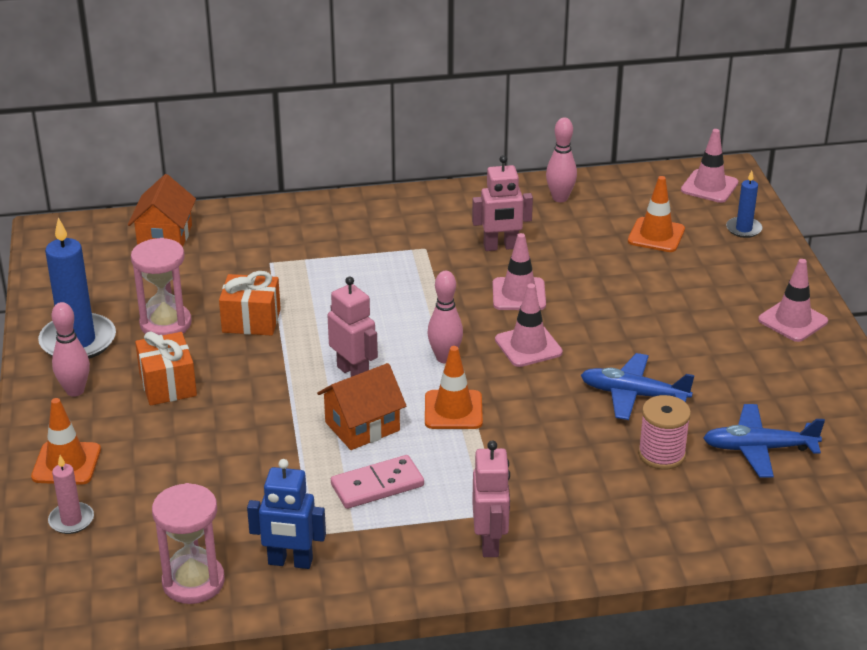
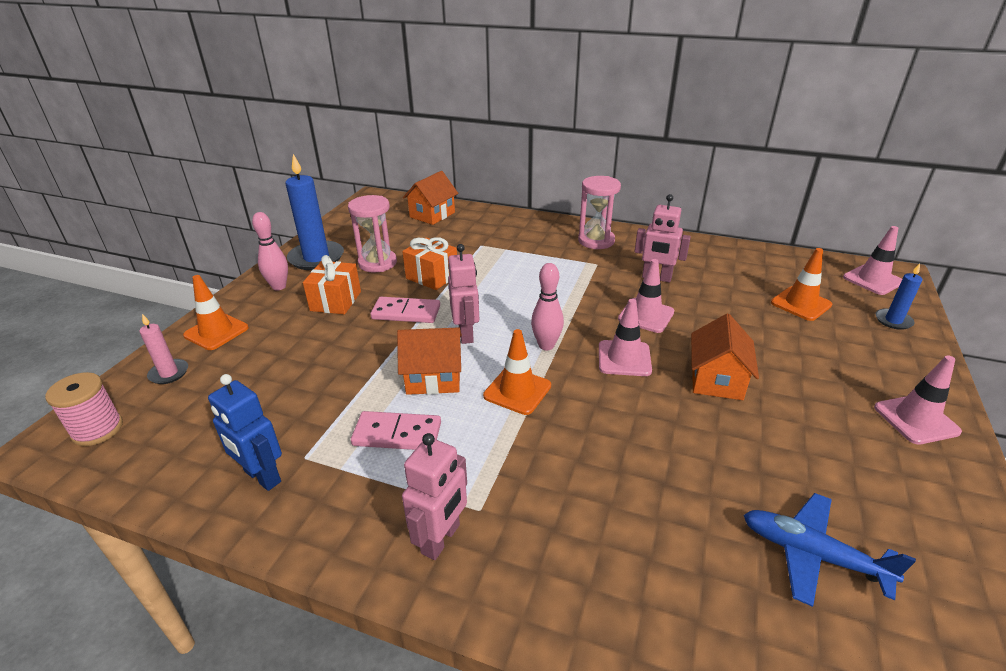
camera: 30 degrees right, 0 degrees up
pink hourglass [152,483,225,604] -> pink hourglass moved to [578,176,621,249]
pink bowling pin [546,117,577,202] -> none
blue plane [581,353,695,420] -> none
pink spool [638,395,691,470] -> pink spool moved to [45,372,123,446]
none -> pink domino [370,297,440,323]
none -> orange house [691,314,759,400]

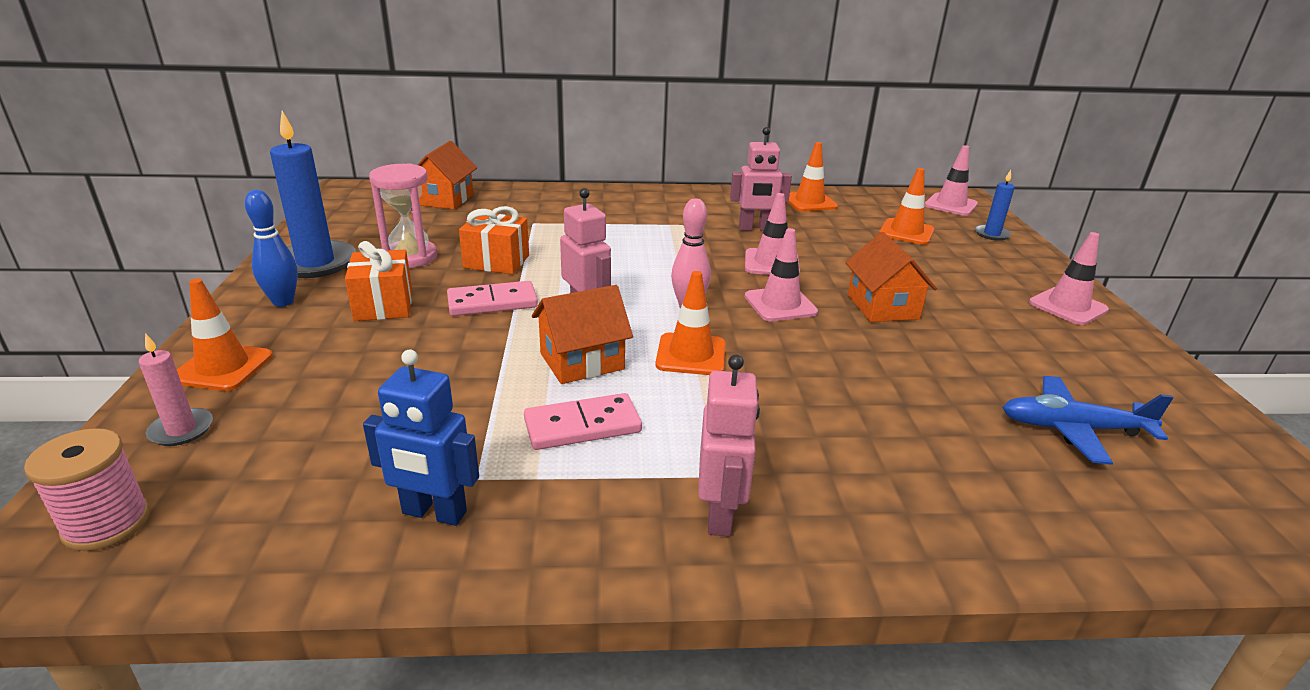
camera: 25 degrees left, 5 degrees down
pink bowling pin [252,212,288,291] -> blue bowling pin [245,190,298,307]
pink hourglass [578,176,621,249] -> none
none -> orange traffic cone [788,142,838,211]

